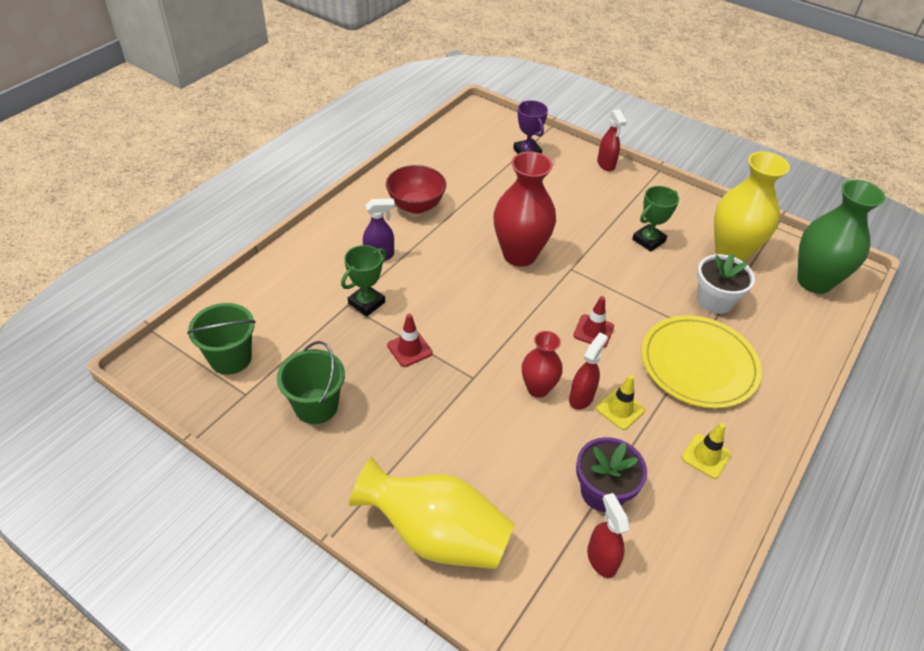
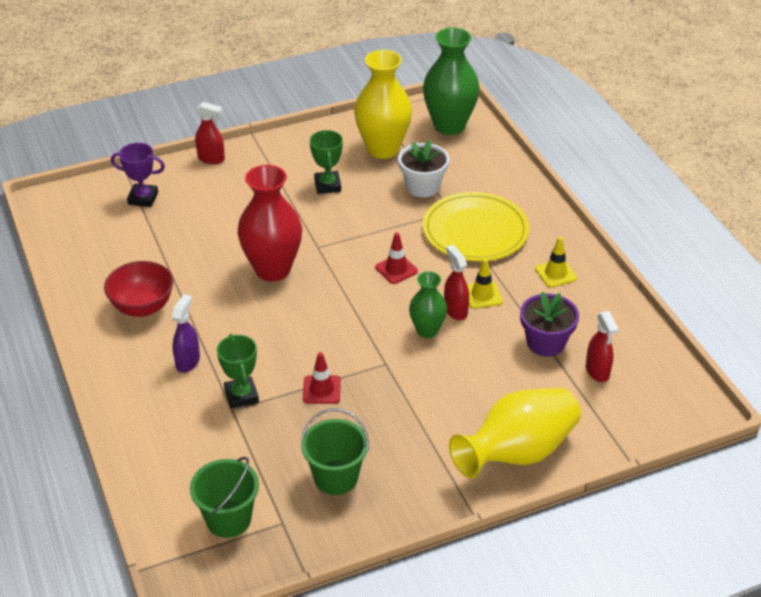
camera: 55 degrees left, 5 degrees down
red vase [522,331,563,398] -> green vase [409,272,447,338]
red spray bottle [587,493,630,578] -> red spray bottle turned 120 degrees counterclockwise [586,311,619,382]

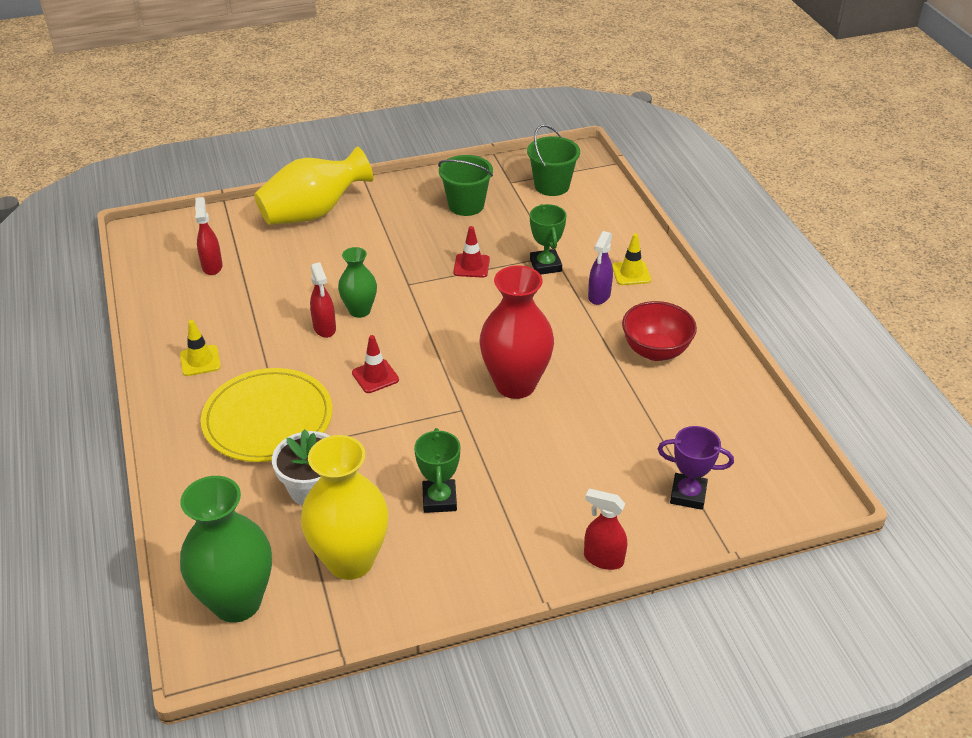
camera: 175 degrees left, 0 degrees up
yellow traffic cone [467,258,503,309] -> yellow traffic cone moved to [612,233,651,285]
purple flower pot [520,292,579,357] -> none

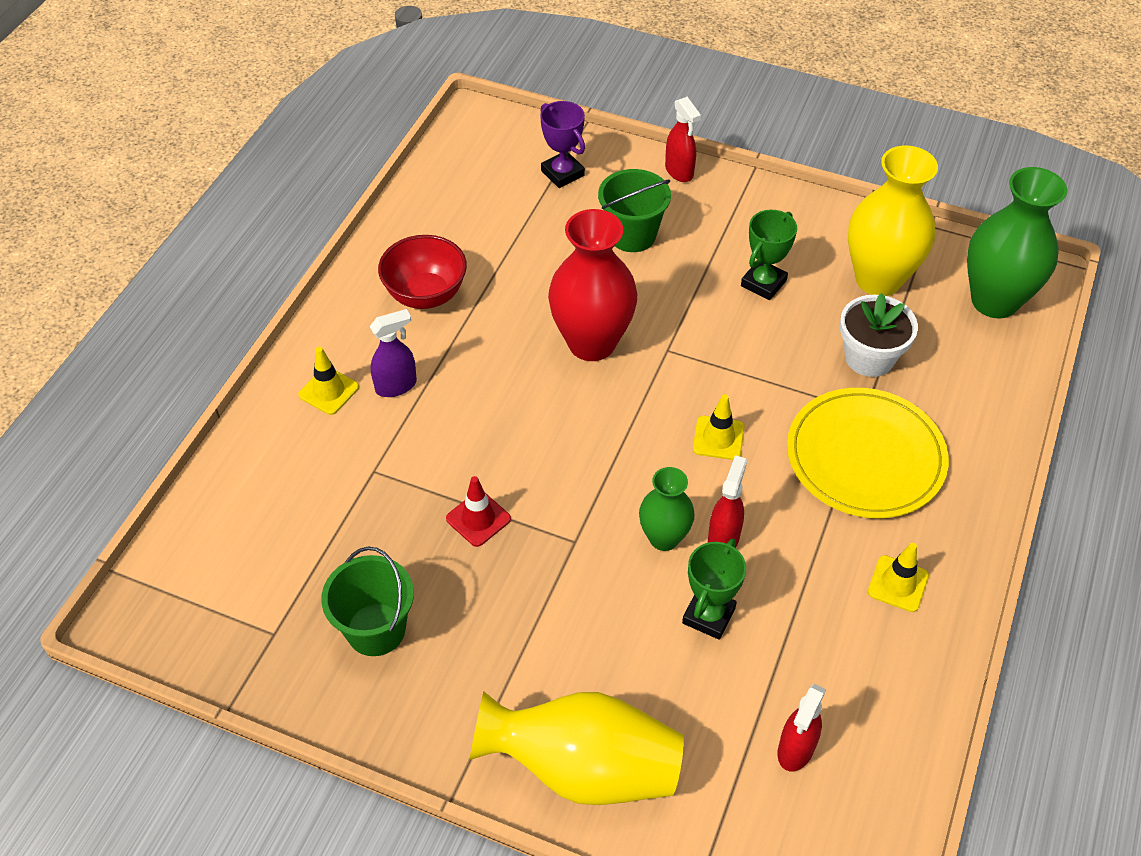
camera: 140 degrees left, 10 degrees up
red traffic cone [352,335,399,393] -> yellow traffic cone [693,394,745,460]
green bucket [527,125,580,196] -> green bucket moved to [598,169,671,252]
green trophy [530,204,566,275] -> green trophy moved to [682,539,746,640]

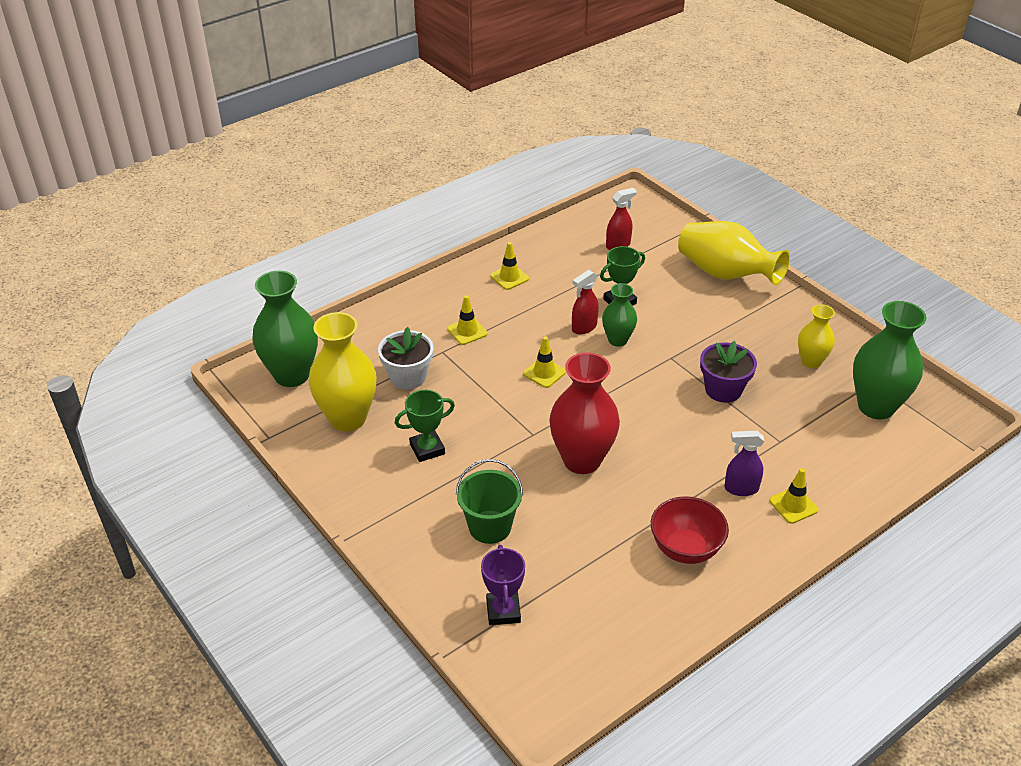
camera: 150 degrees left, 10 degrees down
green bucket [321,547,414,656] -> yellow vase [798,304,835,368]
red traffic cone [446,476,511,547] -> purple flower pot [700,341,757,403]
red spray bottle [665,97,701,182] -> none
yellow plate [787,388,949,518] -> yellow traffic cone [447,295,488,345]
none -> green vase [853,301,926,419]

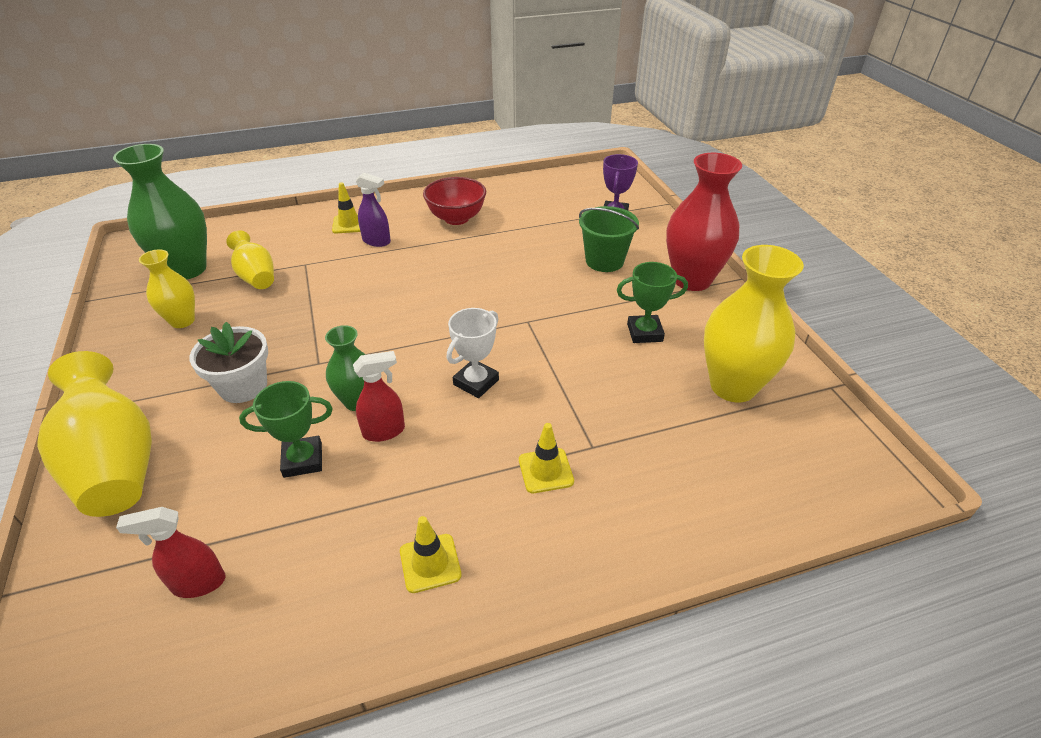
camera: 160 degrees left, 0 degrees up
green vase [252,271,318,387] -> none
white flower pot [378,327,434,389] -> white flower pot moved to [189,322,268,403]
yellow traffic cone [523,336,566,388] -> white trophy [447,308,499,398]
red vase [549,352,620,474] -> red vase moved to [666,153,742,291]
purple flower pot [700,341,757,403] -> none
none -> yellow vase [226,230,274,289]

